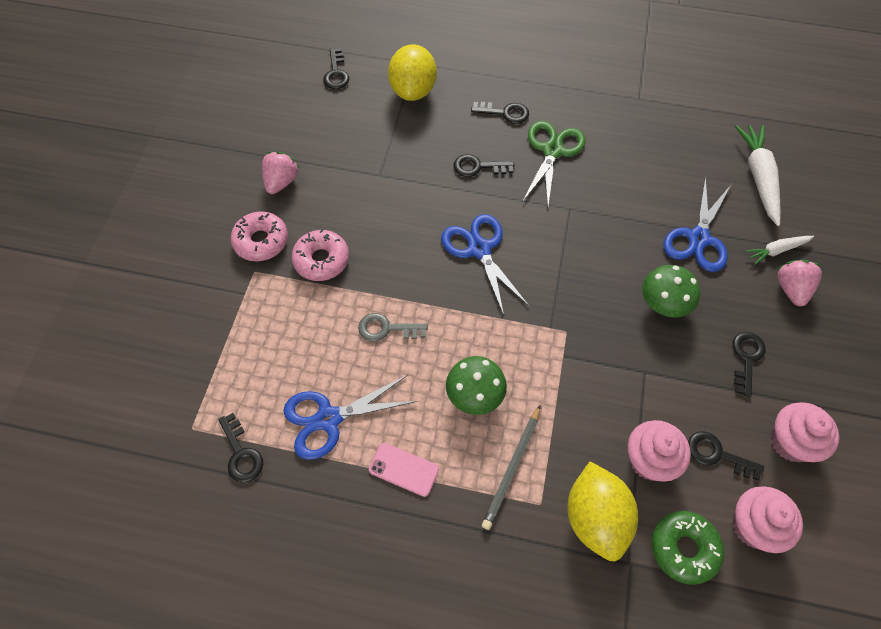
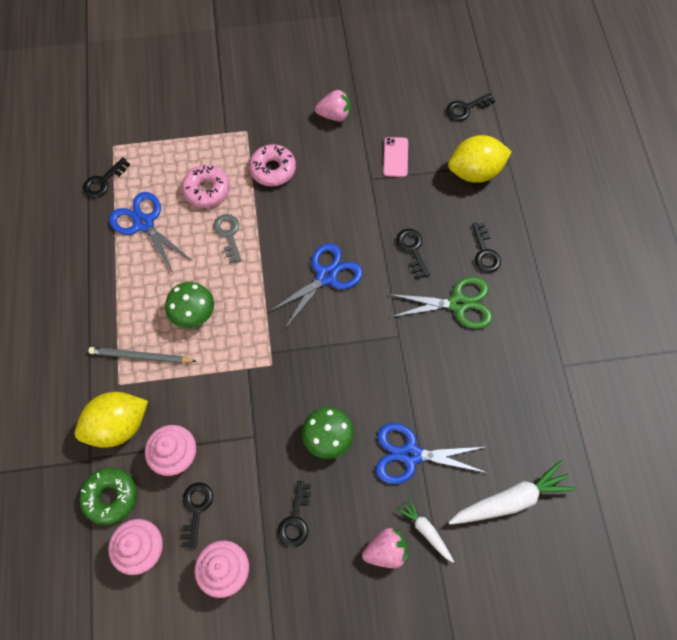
camera: 70 degrees right, 5 degrees up
pink donut [231,211,288,262] -> pink donut moved to [182,165,230,208]
pink phone [369,443,439,497] -> pink phone moved to [383,137,408,177]
black key [733,332,765,397] -> black key turned 105 degrees clockwise [278,481,311,547]

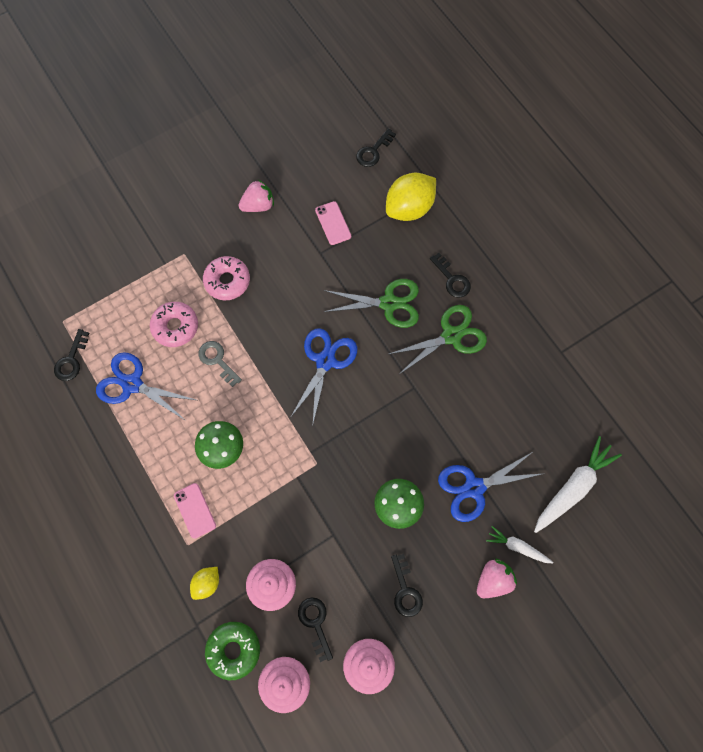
camera: 25 degrees left, 5 degrees up
yellow lemon [75,392,148,448] -> yellow lemon [190,567,219,600], size x0.51
grey pencil [88,347,197,364] -> pink phone [174,483,216,539]
black key [396,229,430,278] -> green scissors [324,279,419,328]

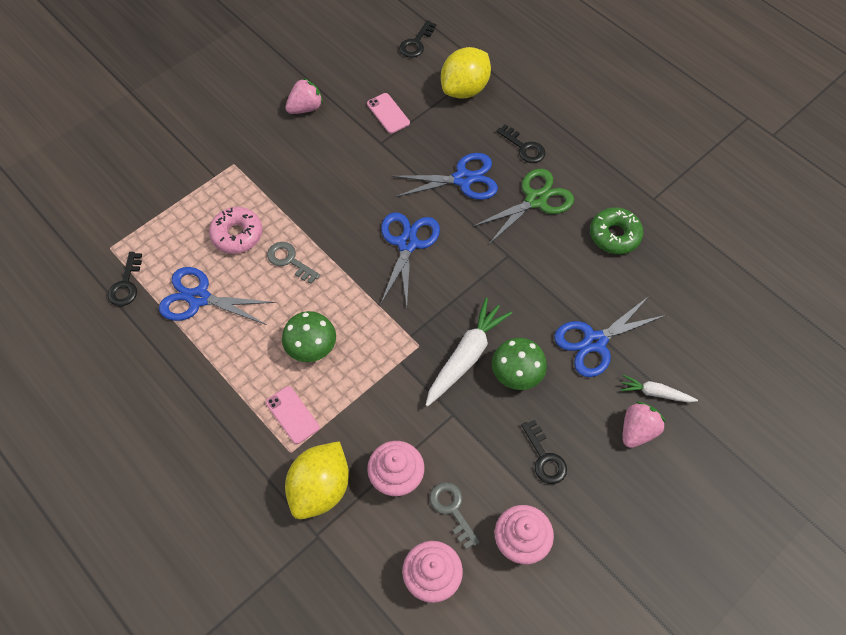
camera: 10 degrees left, 10 degrees down
yellow lemon [190,567,219,600] -> yellow lemon [285,441,349,519], size x1.95
pink donut [203,256,250,300] -> none
green donut [205,622,260,680] -> green donut moved to [590,207,644,254]
black key [298,597,333,662] -> grey key [430,482,480,549]
green scissors [324,279,419,328] -> blue scissors [392,153,498,200]
white carrot [534,436,622,533] -> white carrot moved to [426,298,512,407]

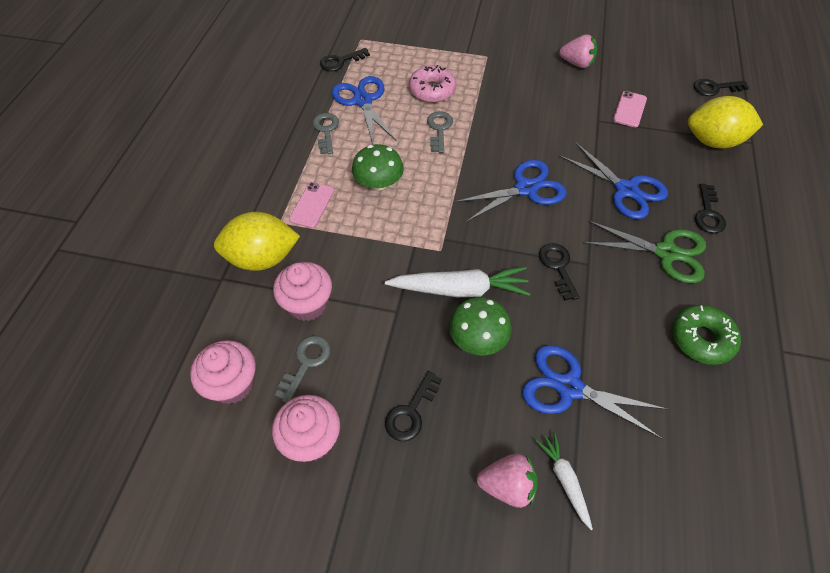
camera: 55 degrees right, 5 degrees down
none -> grey key [312,113,339,154]
none -> black key [539,243,579,300]

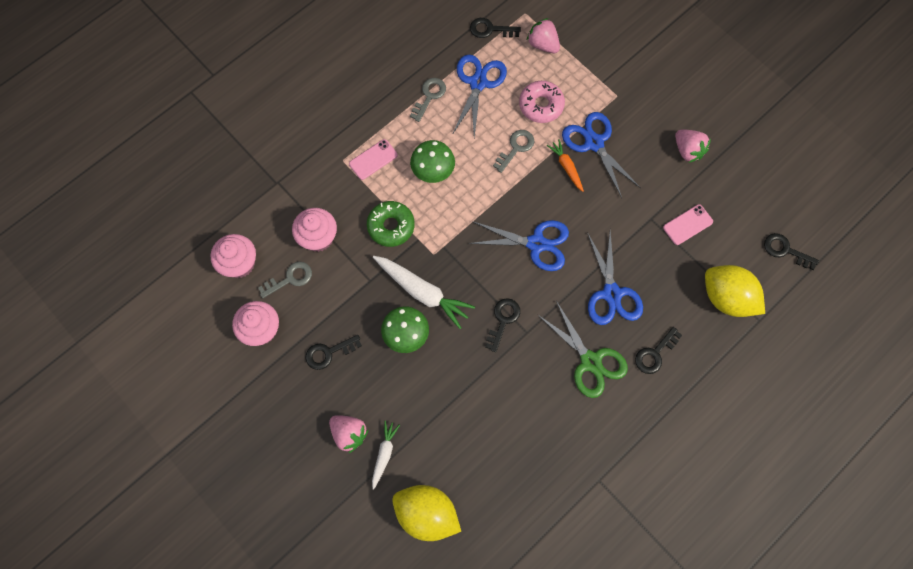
camera: 35 degrees right, 15 degrees up
yellow lemon [214,212,300,271] -> yellow lemon moved to [392,485,461,541]
blue scissors [522,345,668,439] -> blue scissors moved to [562,112,641,198]
green donut [672,305,741,365] -> green donut moved to [367,201,415,247]
none -> pink strawberry [527,18,560,53]
none -> orange carrot [547,139,584,192]

